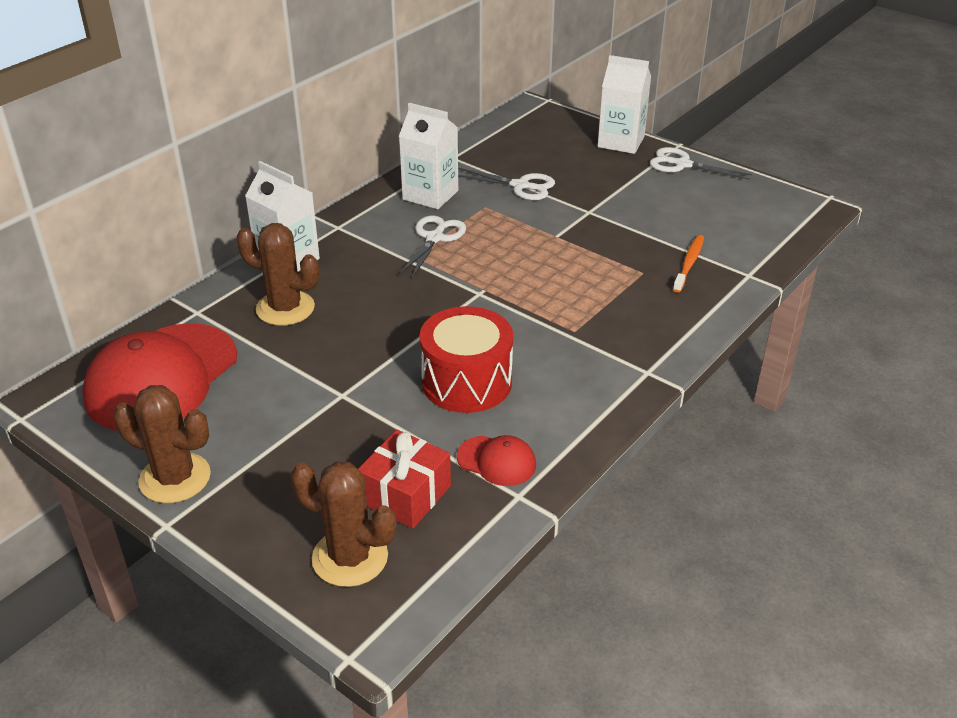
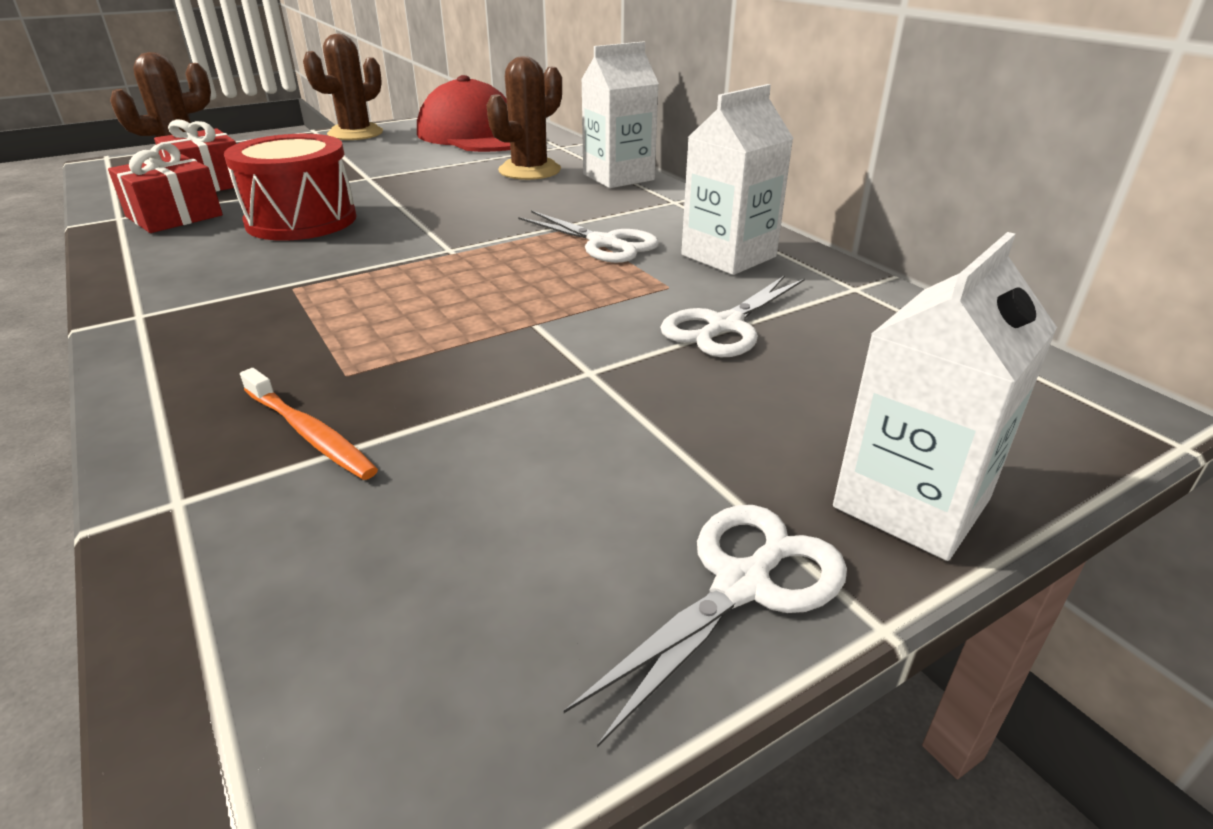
camera: 110 degrees right, 5 degrees down
red cap [457,435,536,486] -> red gift [108,143,223,233]

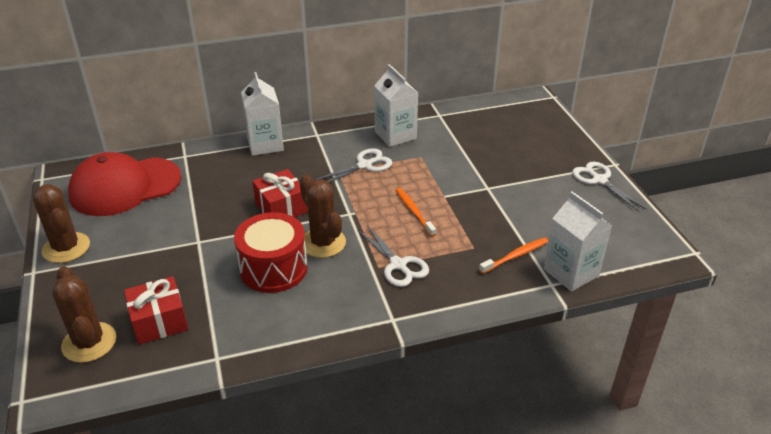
camera: 75 degrees left, 5 degrees up
red gift [108,143,223,233] -> red gift moved to [252,169,308,217]
brown cactus [487,56,562,180] -> brown cactus moved to [299,175,346,258]
white scissors [660,275,805,357] -> white scissors moved to [358,225,429,287]
white carton [833,232,1057,561] -> white carton moved to [544,191,612,292]
none -> orange toothbrush [396,188,436,237]

